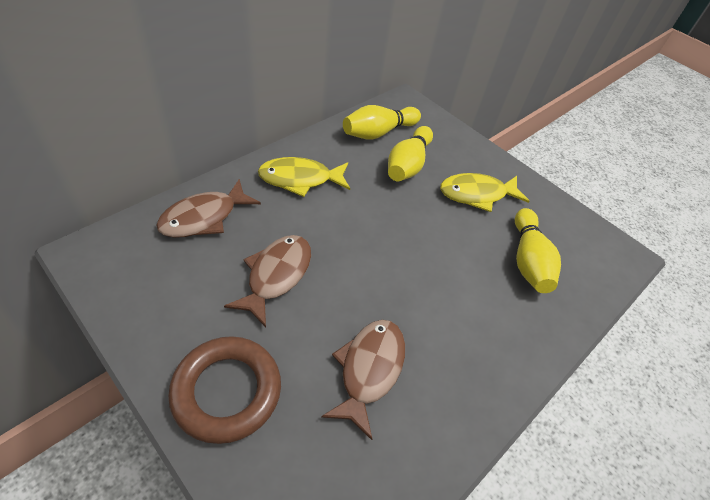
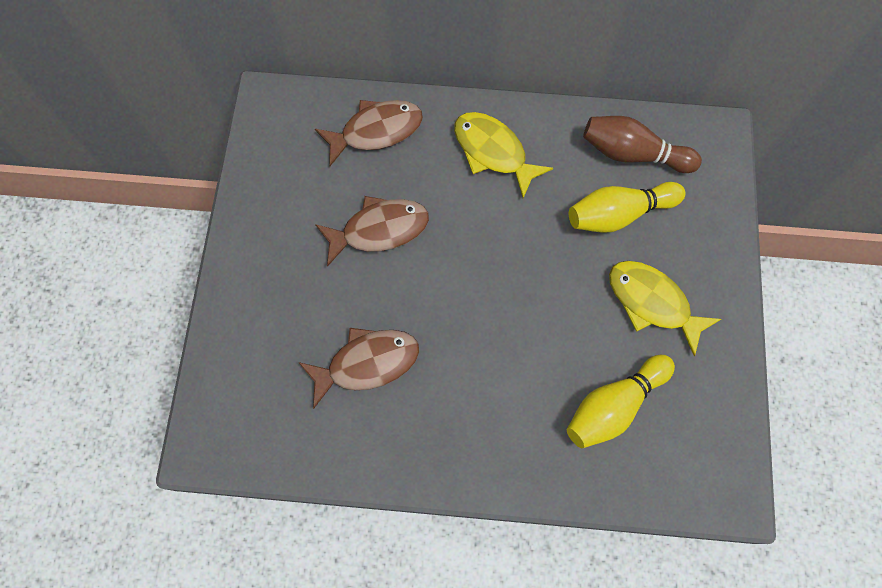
camera: 55 degrees right, 20 degrees up
brown fish [156,179,261,238] -> brown fish turned 150 degrees clockwise [315,100,423,166]
brown ring [168,336,281,444] -> none
yellow bowling pin [343,105,421,140] -> brown bowling pin [583,116,702,173]

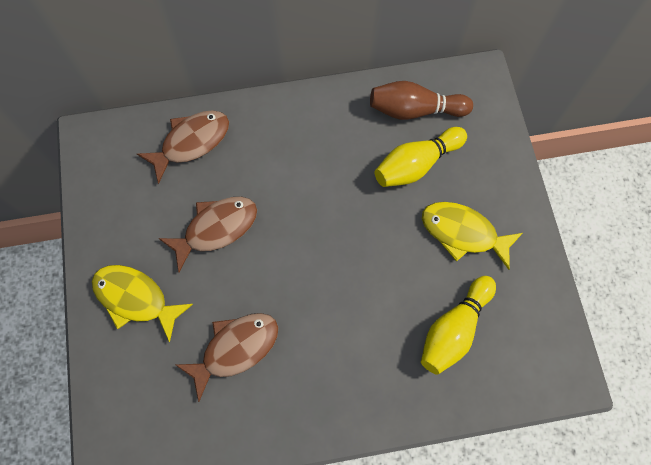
camera: 15 degrees left, 0 degrees up
yellow fish [454,112,553,198] -> yellow fish moved to [92,265,193,342]

